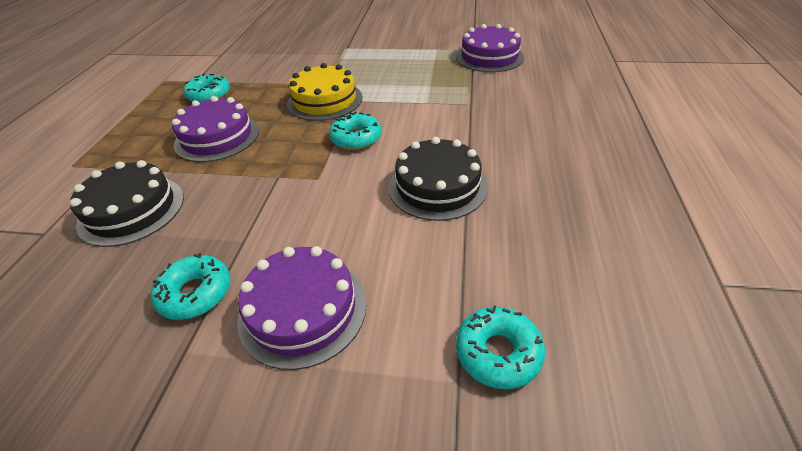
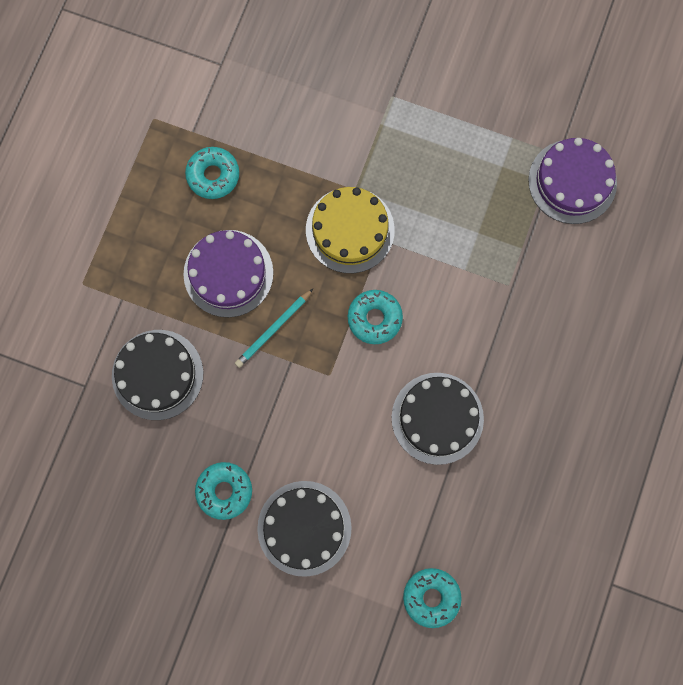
camera: 10 degrees right, 35 degrees up
purple cake [237,246,366,370] -> black cake [257,481,352,577]
none -> turquoise pencil [235,289,313,368]

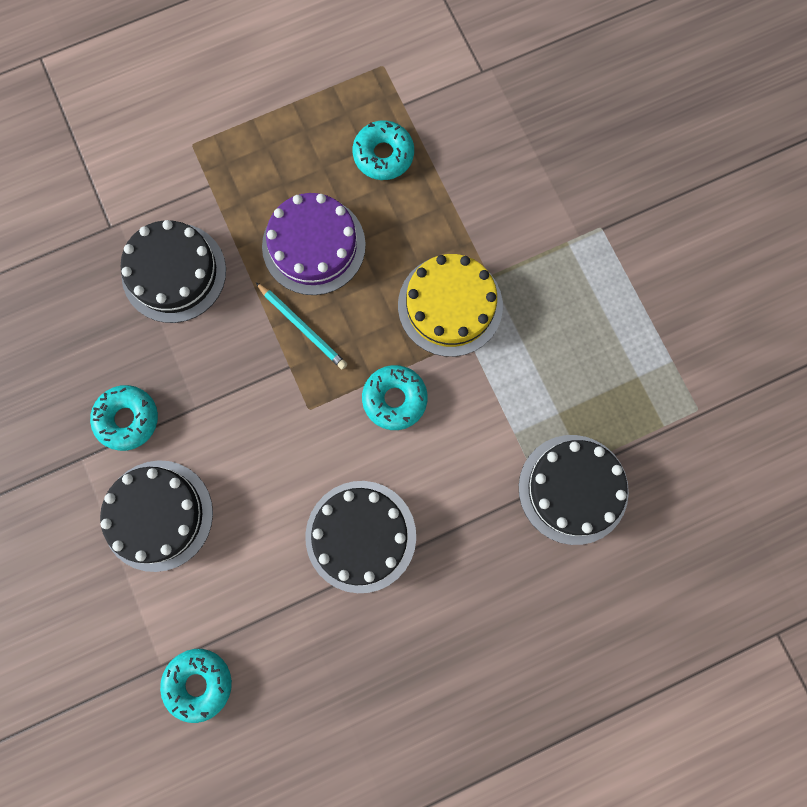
camera: 45 degrees right, 0 degrees up
turquoise pencil [235,289,313,368] -> turquoise pencil turned 135 degrees counterclockwise [256,282,347,369]
purple cake [528,138,617,224] -> none
none -> black cake [519,435,629,545]

